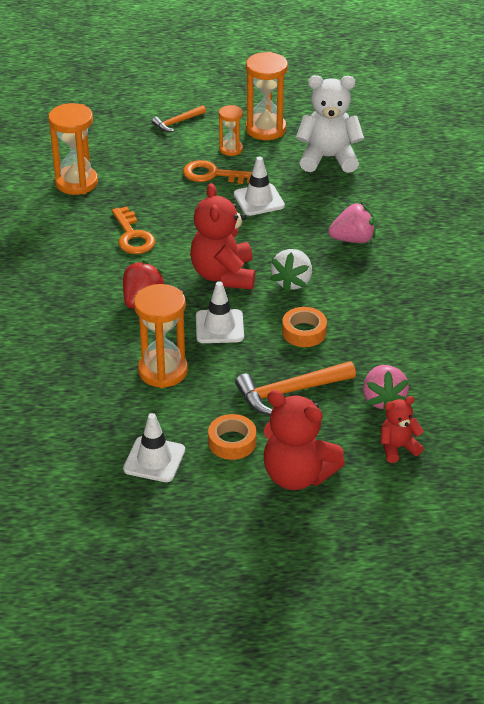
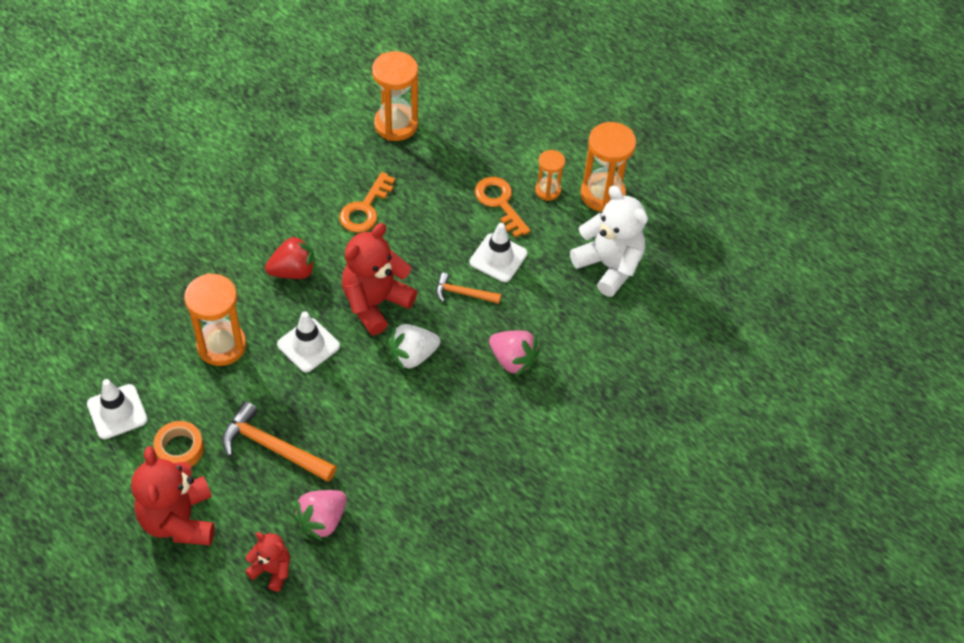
camera: 45 degrees right, 15 degrees up
orange hammer [152,105,206,132] -> orange hammer moved to [436,273,501,304]
orange tape [282,307,327,347] -> none

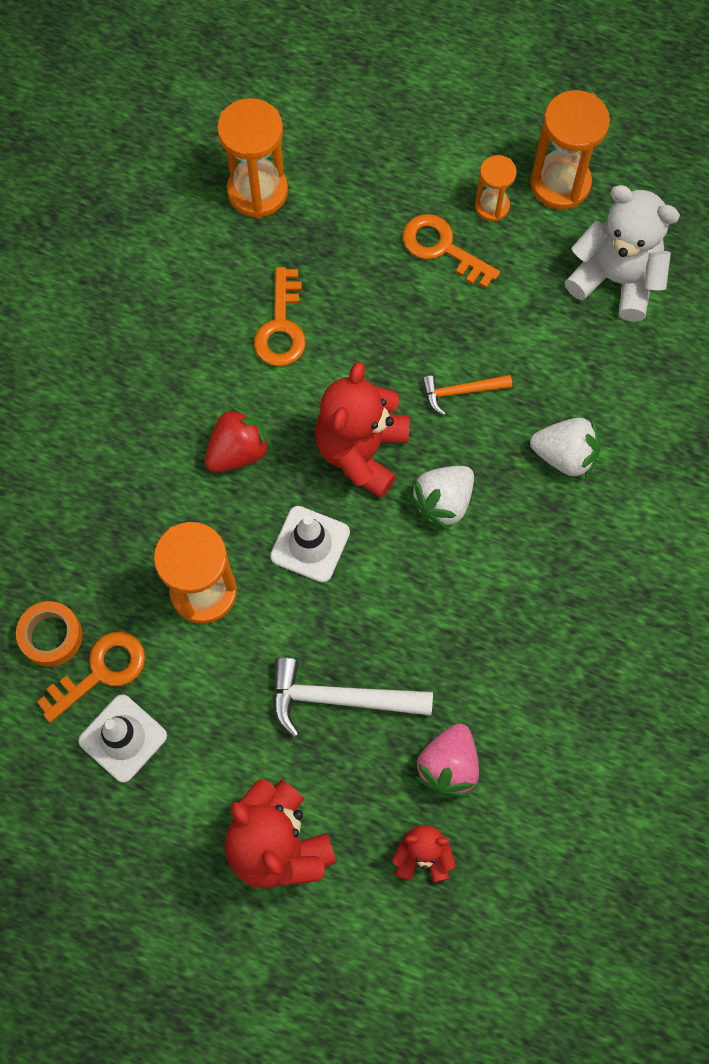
camera: 20 degrees left, 15 degrees up
orange tape [154,421,204,467] -> orange tape moved to [16,601,82,667]
orange hammer [222,401,337,482] -> white hammer [272,657,433,738]
white traffic cone [470,223,527,282] -> none
pink strawberry [489,331,540,377] -> white strawberry [530,418,600,479]
none -> orange key [37,632,145,723]

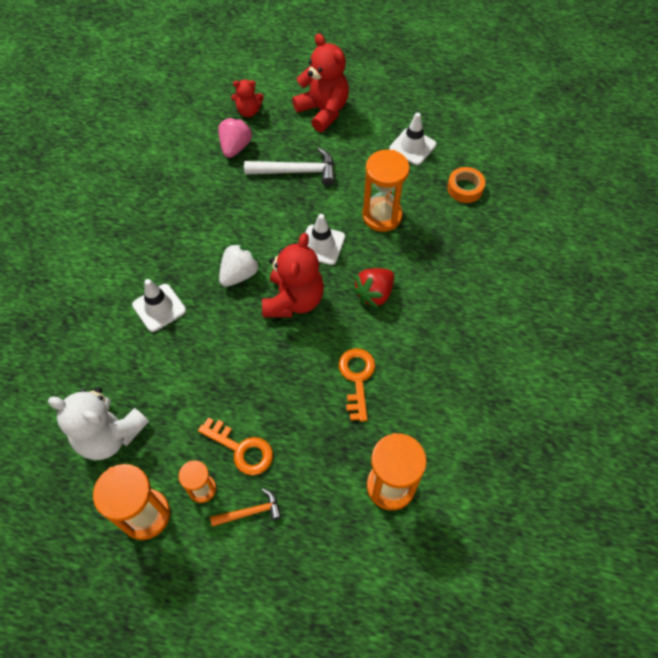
camera: 175 degrees right, 10 degrees down
orange key [37,632,145,723] -> none
orange hammer [422,375,512,415] -> orange hammer moved to [210,488,281,527]
white strawberry [530,418,600,479] -> white traffic cone [132,279,186,332]

